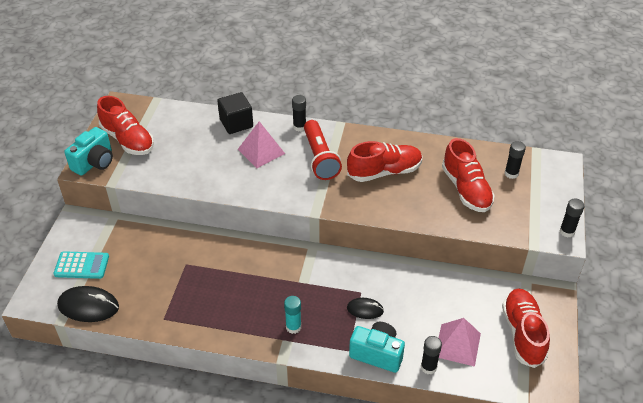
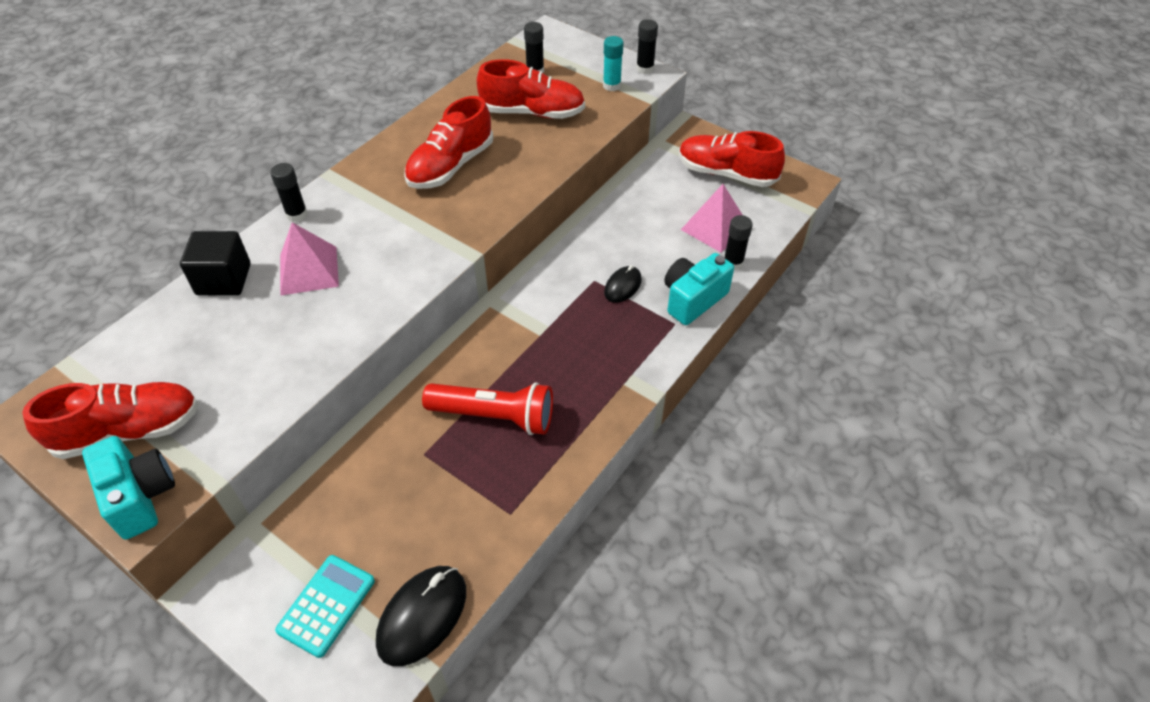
camera: 65 degrees left, 5 degrees up
turquoise glue stick [284,296,301,334] -> turquoise glue stick moved to [603,36,624,91]
red flashlight [304,120,342,180] -> red flashlight moved to [422,382,553,435]
red shoe [347,141,422,182] -> red shoe turned 150 degrees counterclockwise [404,96,493,189]

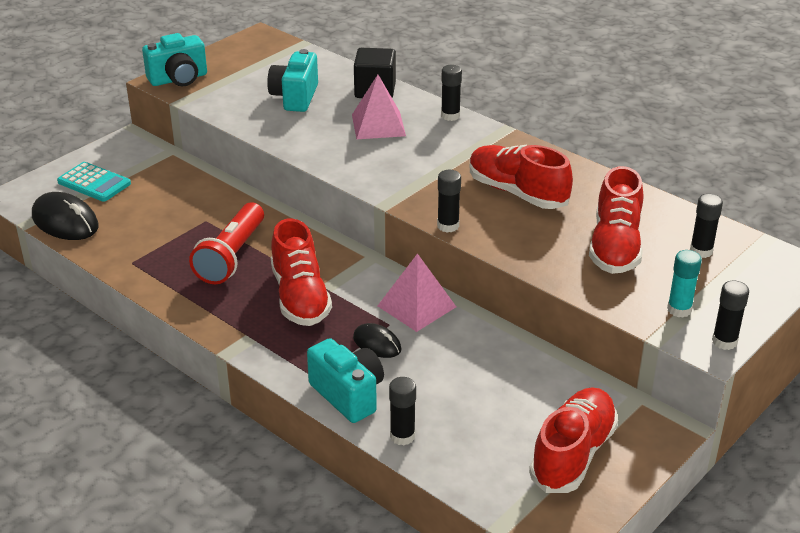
camera: 95 degrees right, 15 degrees down
red shoe [22,382,199,459] -> red shoe moved to [271,219,332,326]
pink pyramid [681,184,742,253] -> pink pyramid moved to [378,253,456,332]
none -> turquoise camera [267,49,318,112]
none -> black glue stick [437,170,461,233]

